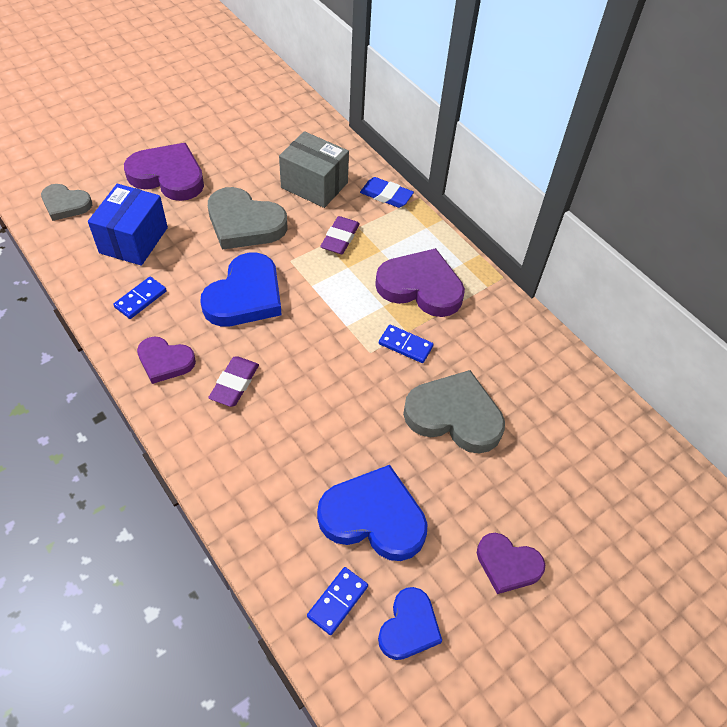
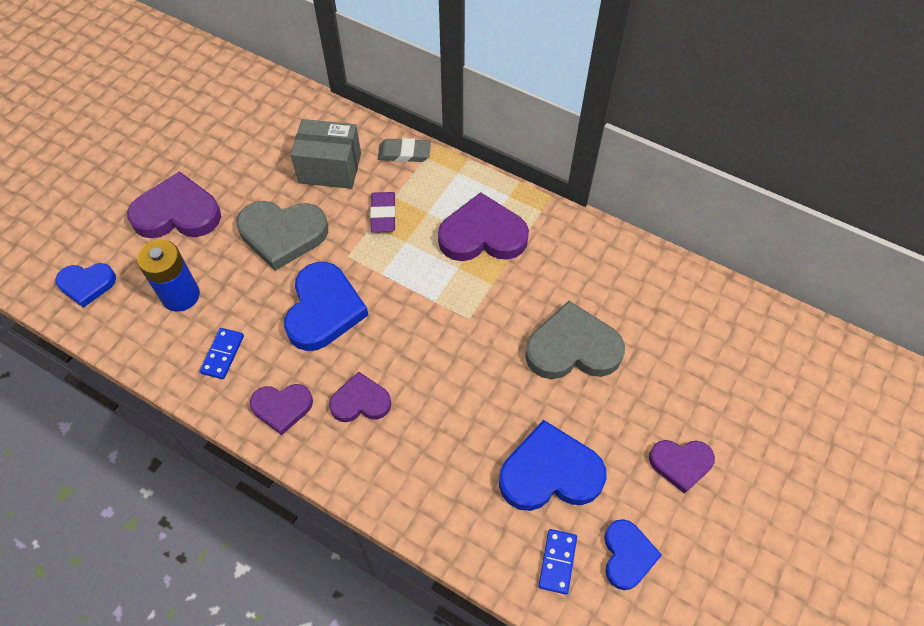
camera: 20 degrees left, 5 degrees up
grey heart [41,184,92,221] -> blue heart [55,263,116,308]
blue box [88,184,168,266] -> blue battery [137,240,200,312]
purple eraser [208,356,259,407] -> purple heart [329,372,391,422]
blue eraser [360,177,414,208] -> grey eraser [378,138,431,162]
blue domino [379,325,434,363] -> none

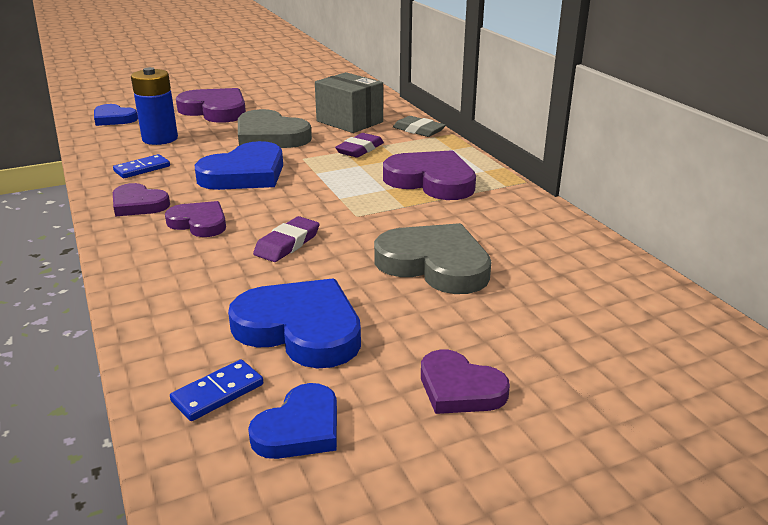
camera: 35 degrees right, 30 degrees down
none -> purple eraser [253,216,319,262]

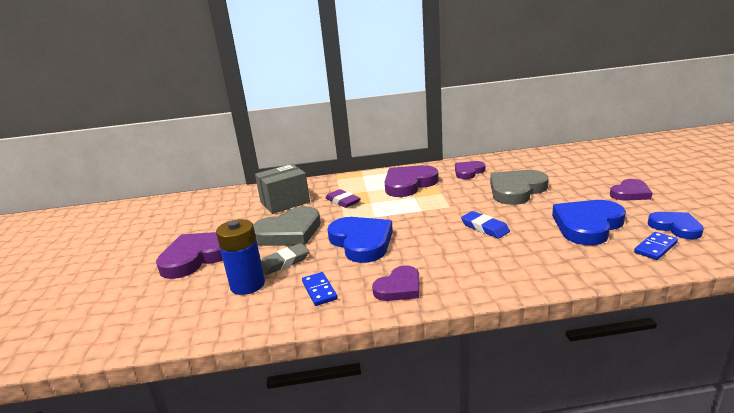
camera: 70 degrees left, 5 degrees down
blue heart [94,104,138,126] -> none
purple heart [165,201,226,237] -> purple heart moved to [455,161,486,179]
blue domino [170,359,263,421] -> blue domino turned 75 degrees clockwise [634,232,678,260]
purple eraser [253,216,319,262] -> blue eraser [461,211,510,238]
grey eraser [393,116,446,137] -> grey eraser moved to [261,243,309,275]

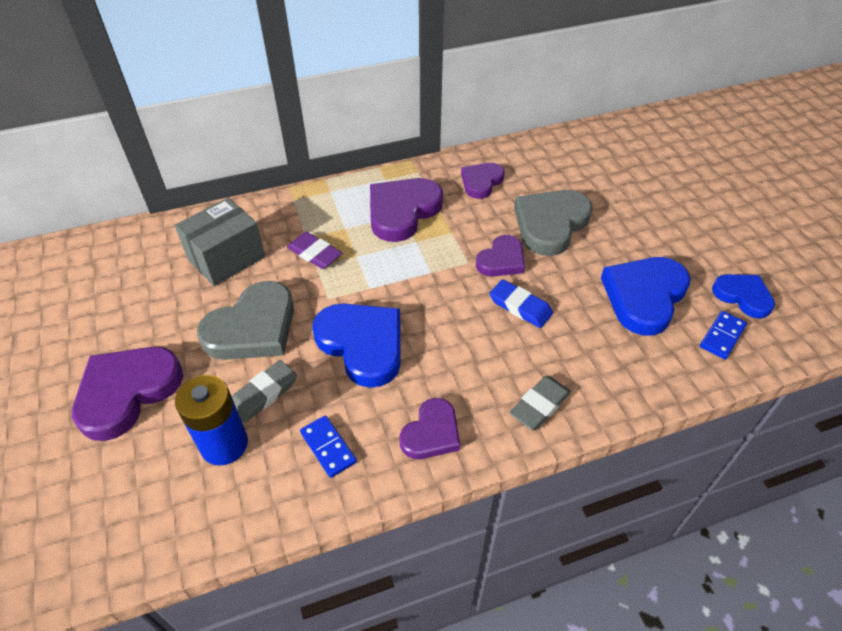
camera: 15 degrees left, 25 degrees up
purple heart [610,179,652,201] -> purple heart moved to [476,235,525,276]
none -> grey eraser [509,375,571,430]

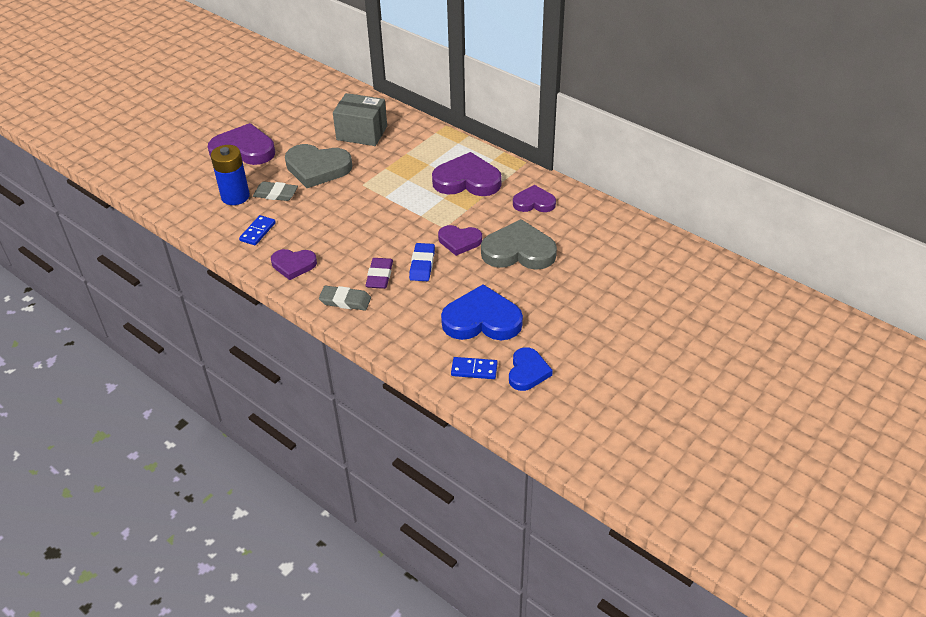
camera: 60 degrees right, 5 degrees down
purple eraser [287,232,342,269] -> purple eraser moved to [365,258,393,289]
blue heart [313,303,401,388] -> none

